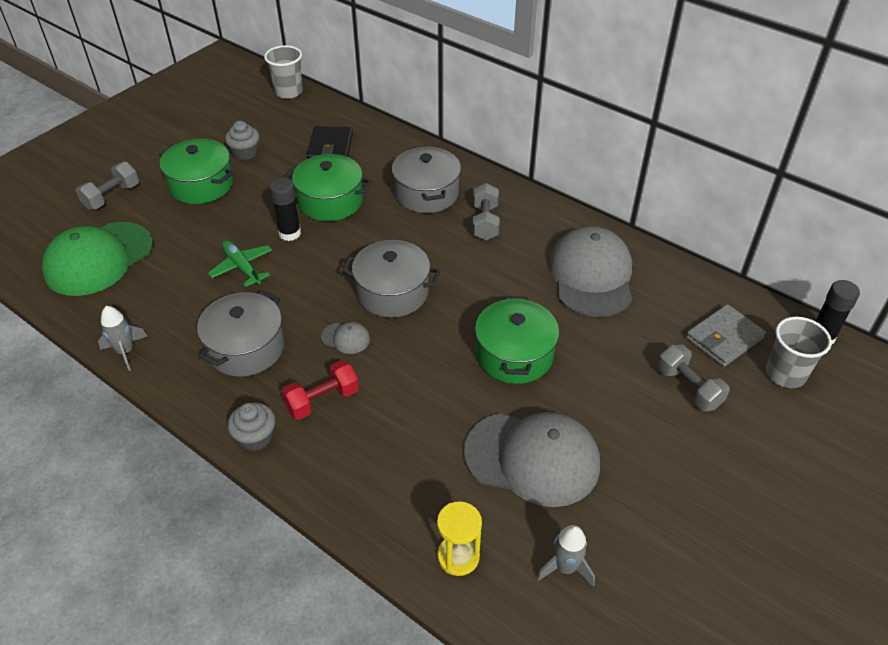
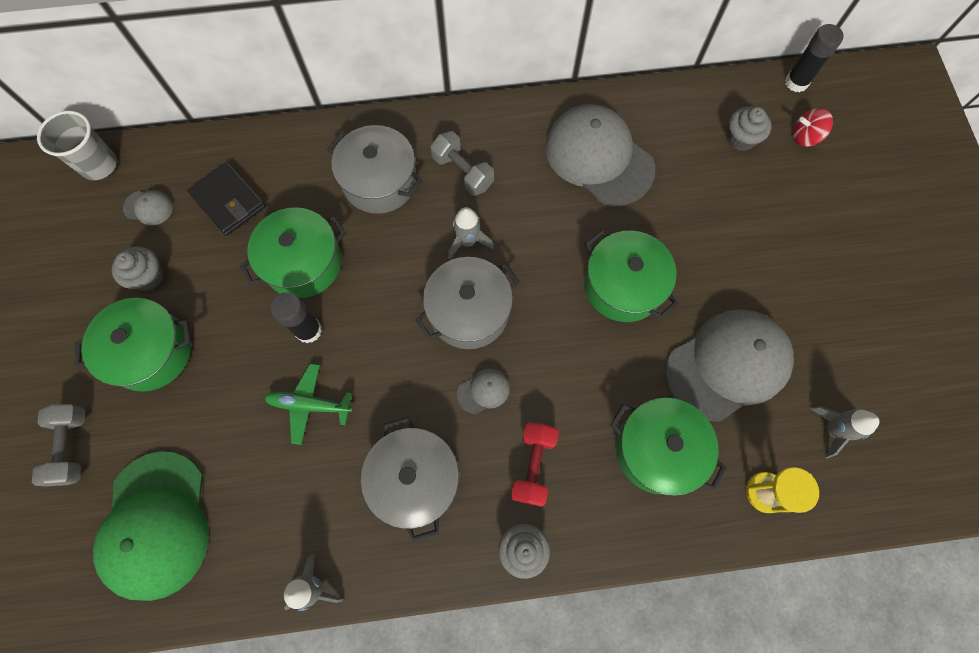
camera: 45 degrees left, 25 degrees up
grey dumbbell [657,344,730,411] -> none
grey wallet [686,304,766,367] -> grey cupcake [727,107,771,151]
grey cup [766,317,832,388] -> red spinning top [793,108,833,147]
none -> grey cap [123,190,173,225]
none -> grey rocket [448,207,494,259]
none -> green pot [610,398,727,496]

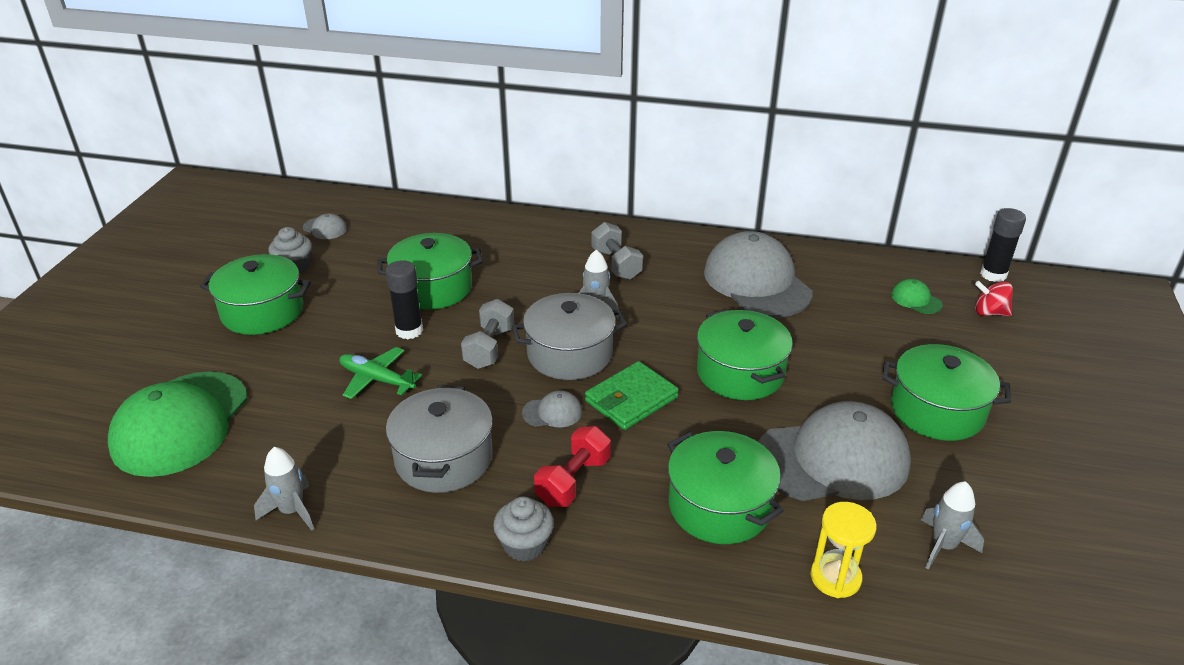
camera: 20 degrees right, 35 degrees down
grey dumbbell [32,404,85,487] -> grey dumbbell moved to [461,299,514,369]
grey cup [37,111,117,180] -> none
black wallet [187,162,266,236] -> none
grey pot [327,125,422,214] -> none
grey cupcake [727,107,771,151] -> green cap [891,279,943,314]
none -> green wallet [585,361,679,430]
none -> green pot [882,344,1011,441]

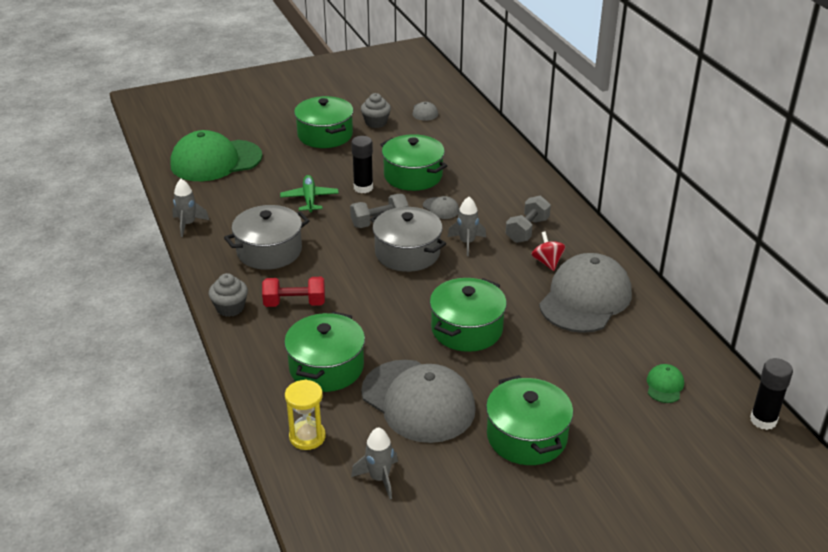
camera: 55 degrees right, 0 degrees up
grey cap [522,390,582,427] -> grey cap moved to [423,196,459,219]
green wallet [585,361,679,430] -> none
red spinning top [975,281,1013,316] -> red spinning top moved to [531,232,565,271]

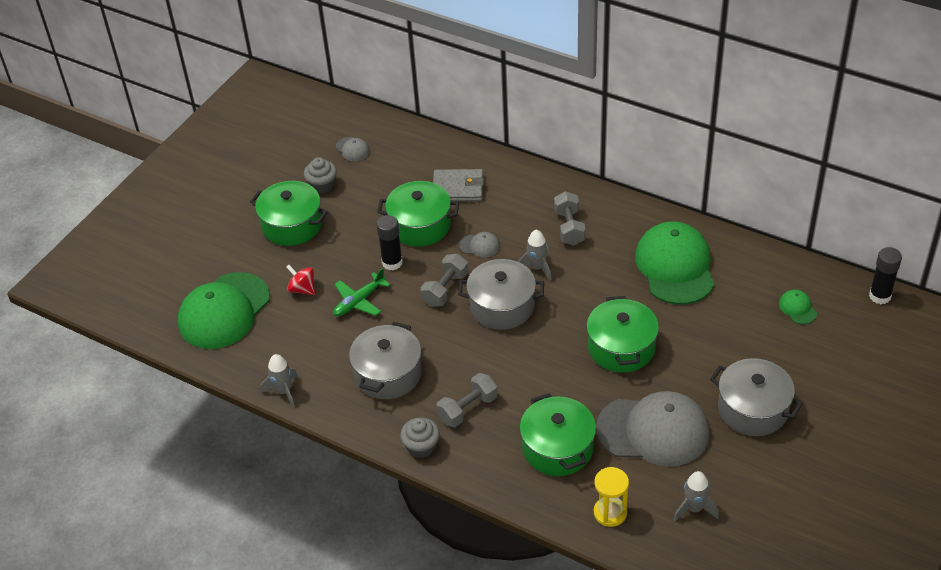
camera: 35 degrees left, 10 degrees up
red dumbbell [262,277,325,307] -> grey dumbbell [436,373,498,427]
green plane [280,175,339,212] -> green plane turned 90 degrees counterclockwise [333,268,391,316]
green pot [486,375,573,465] -> grey pot [710,358,803,436]
red spinning top [531,232,565,271] -> red spinning top moved to [286,265,315,295]
grey cap [539,253,632,333] -> green cap [635,221,714,305]
none -> grey wallet [433,169,484,202]

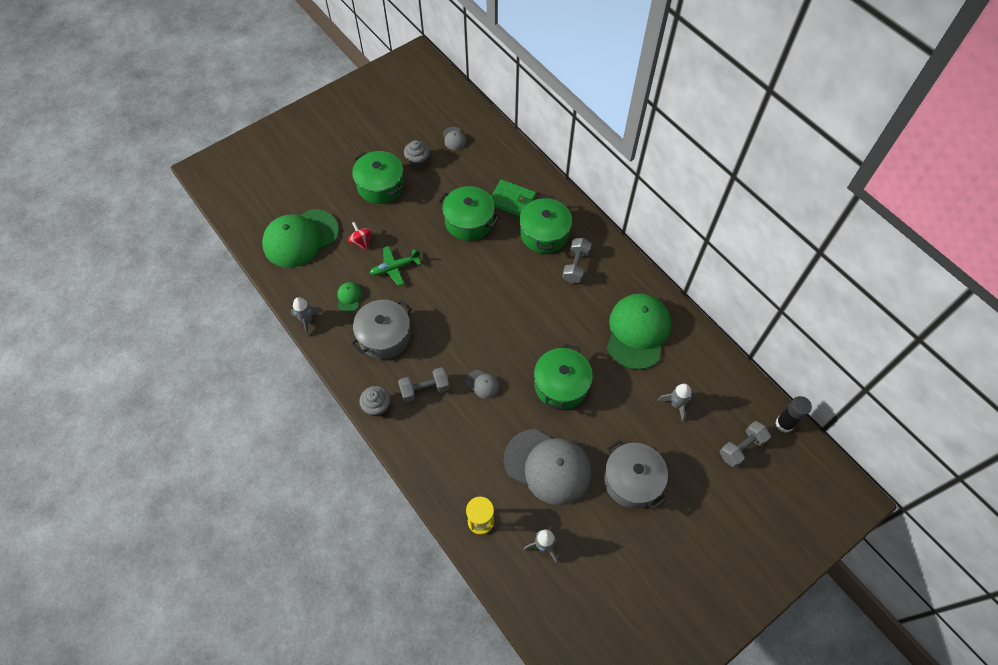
camera: 20 degrees right, 15 degrees up
black glue stick [376,215,403,270] -> none
grey dumbbell [421,254,468,307] -> grey dumbbell moved to [720,421,771,467]
grey wallet [433,169,484,202] -> green wallet [491,179,536,217]
grey pot [458,259,544,330] -> none
grey cap [459,232,500,257] -> grey cap moved to [466,370,499,399]
grey rocket [517,230,552,281] -> grey rocket moved to [658,384,692,422]
green pot [520,393,596,476] -> green pot moved to [519,196,572,253]
green cap [779,289,817,324] -> green cap moved to [337,282,362,312]

